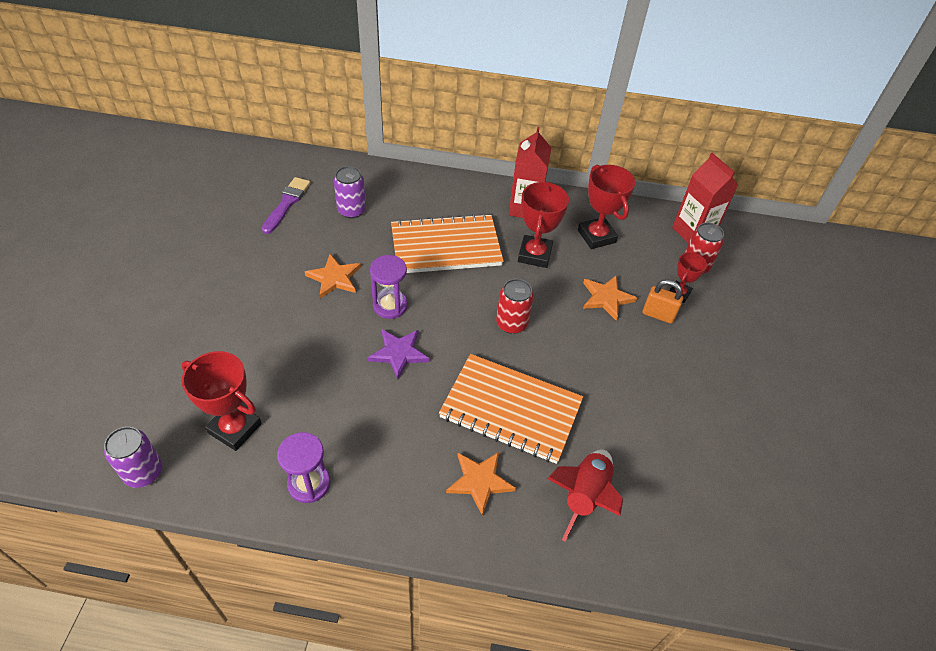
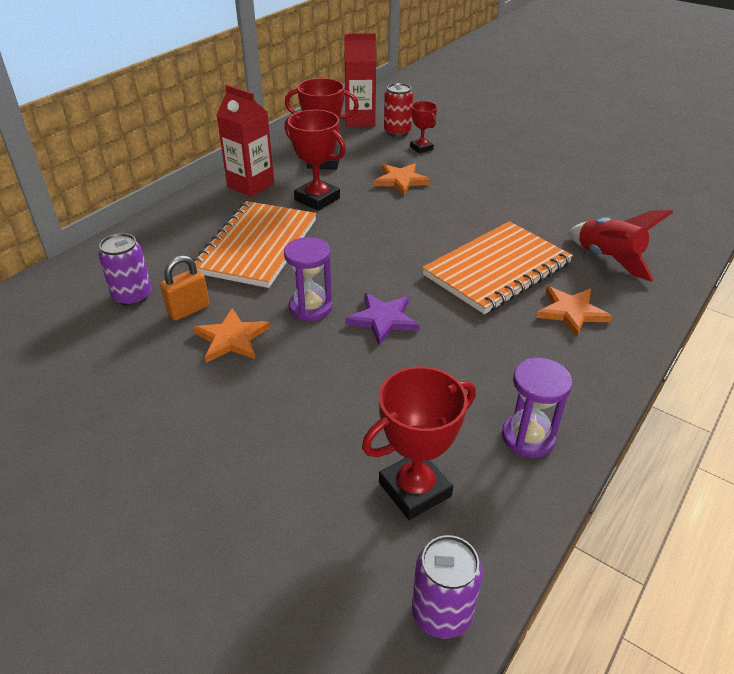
camera: 60 degrees left, 10 degrees down
purple brush [262,177,311,234] -> none
red can [496,279,534,334] -> none
orange padlock [643,280,683,324] -> orange padlock moved to [160,255,210,321]

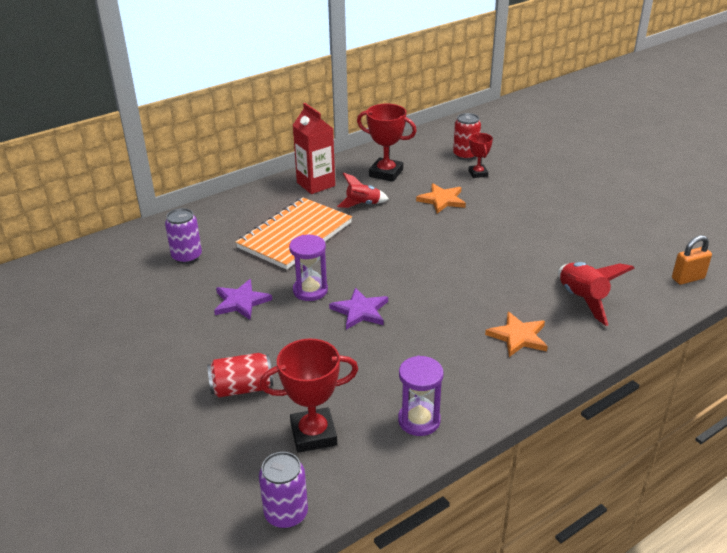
camera: 20 degrees right, 5 degrees down
orange padlock [160,255,210,321] -> orange padlock moved to [672,235,712,285]
orange star [193,308,270,363] -> purple star [214,279,272,320]
red trophy [285,110,346,211] -> red rocket [337,172,389,208]
red carton [344,33,376,127] -> none
orange notebook [422,221,573,314] -> none
none -> red can [207,353,273,397]

